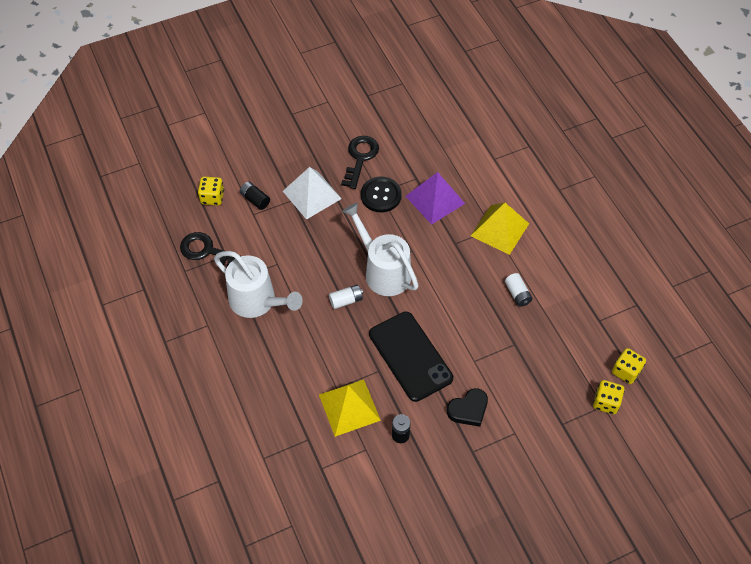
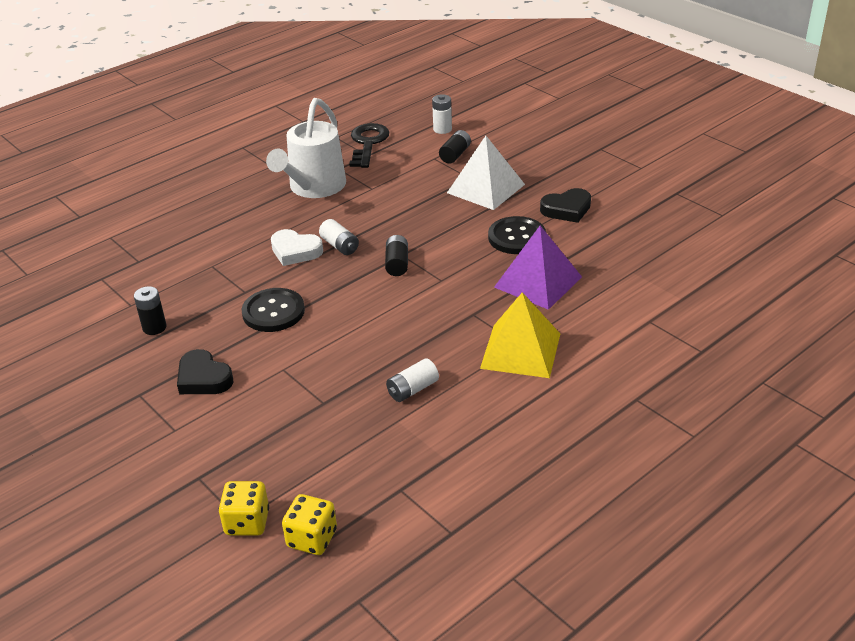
camera: 75 degrees right, 20 degrees down
yellow dice [198,177,224,205] -> white battery [432,94,452,134]
yellow pyramid [319,379,381,437] -> none
black key [341,136,379,189] -> black heart [540,188,591,223]
white watering can [342,203,419,296] -> black battery [385,235,408,276]
black phone [369,312,453,402] -> black button [242,288,305,332]
none -> white heart [271,229,323,266]

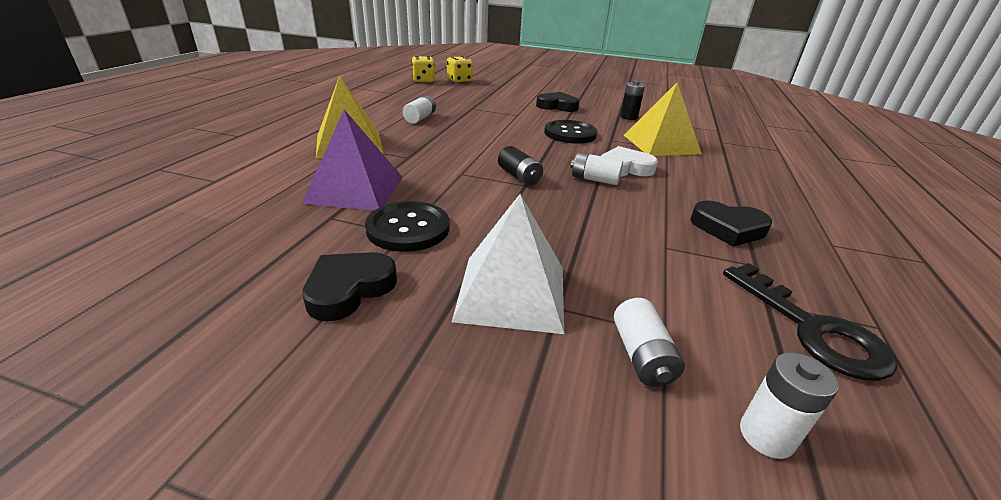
camera: 145 degrees right, 5 degrees down
white watering can [266,98,346,198] -> black heart [690,200,772,247]
black battery [439,130,471,163] -> white battery [614,298,685,387]
none -> yellow pyramid [624,83,702,156]

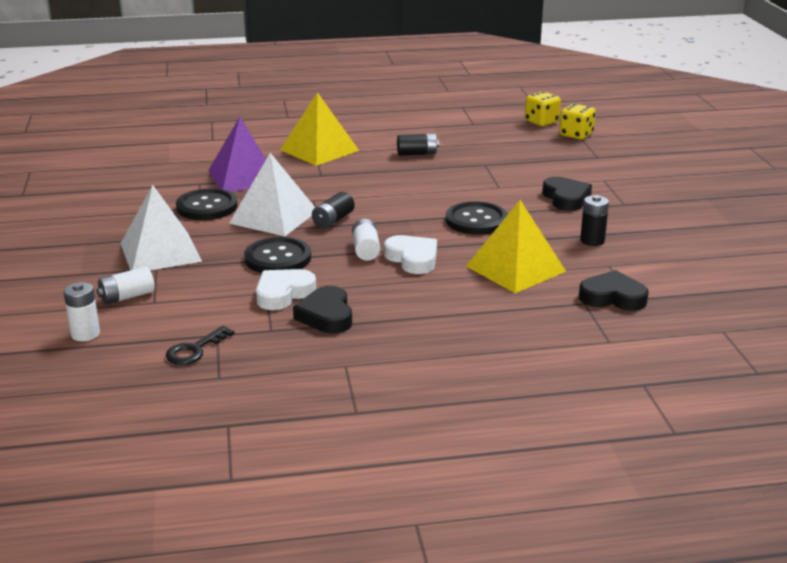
camera: 65 degrees right, 5 degrees down
black heart [302,252,397,322] -> black heart moved to [579,270,649,311]
white battery [403,95,436,124] -> black battery [397,133,439,156]
black key [723,263,897,381] -> black key [166,326,235,365], size x0.61
none -> white pyramid [229,153,315,236]
none -> black button [244,237,311,273]
none -> white heart [256,269,316,310]

